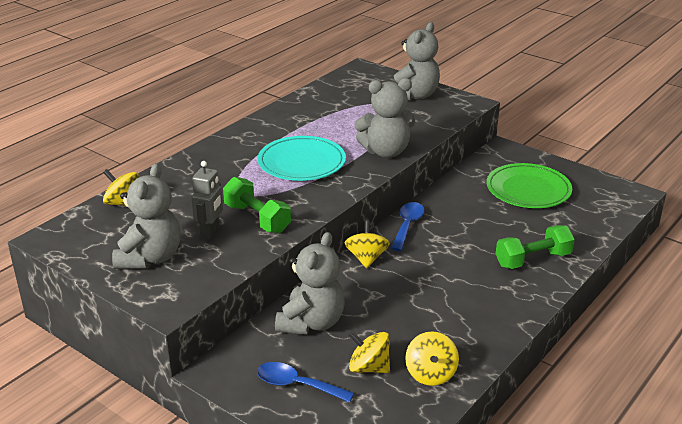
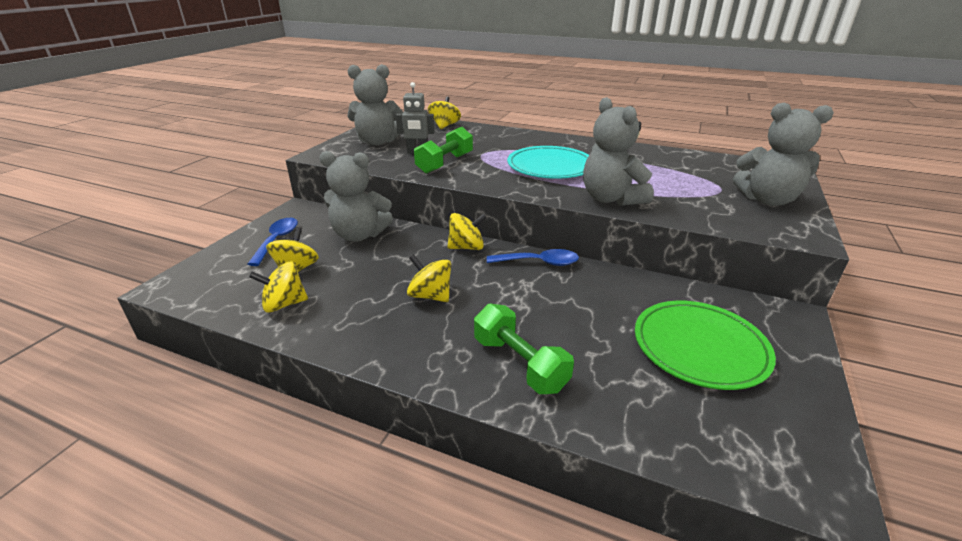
camera: 75 degrees right, 0 degrees up
none -> yellow spinning top [407,254,451,302]

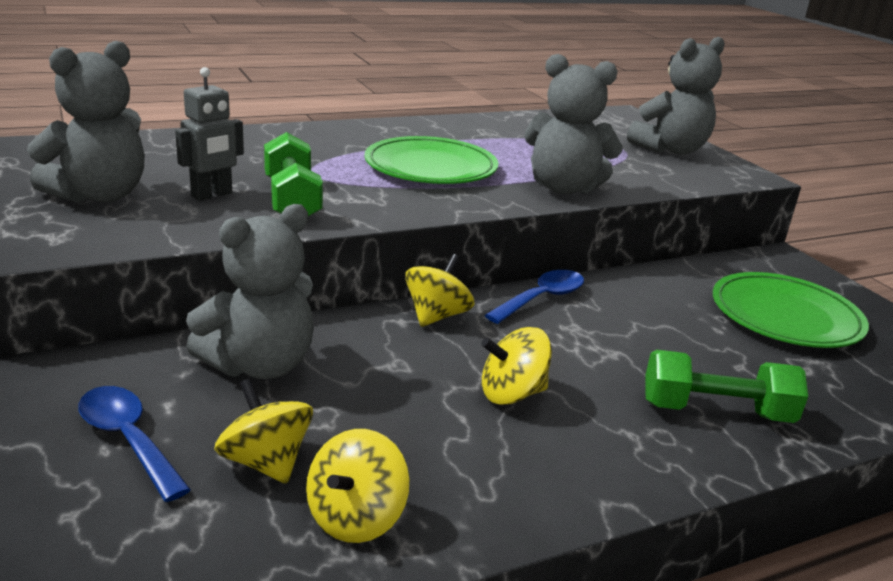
camera: 50 degrees left, 5 degrees down
yellow spinning top [428,97,461,129] -> none
turquoise plate [507,146,589,179] -> green plate [364,136,498,184]

